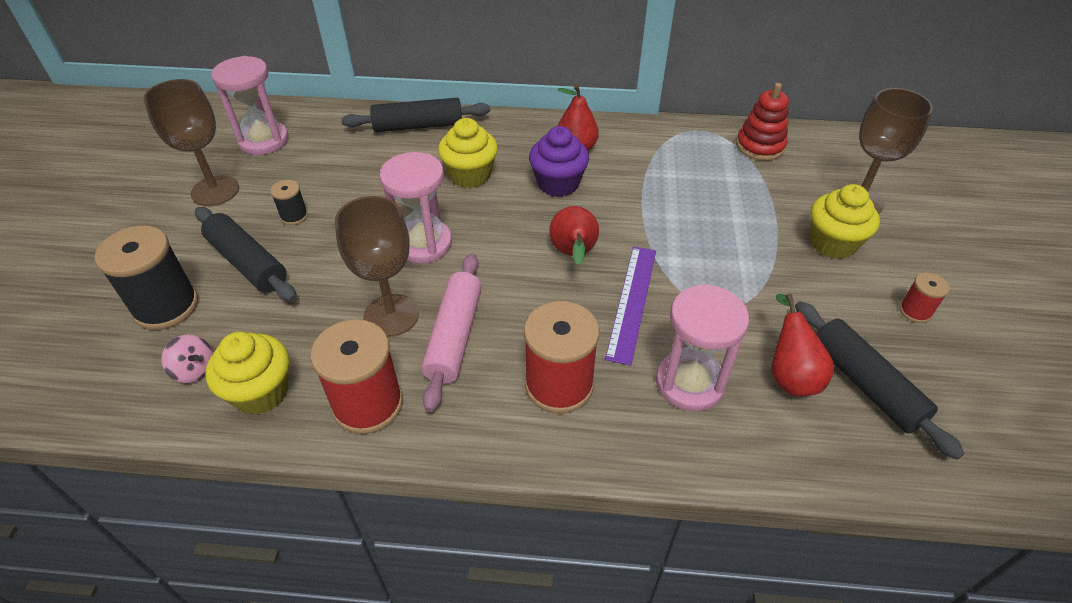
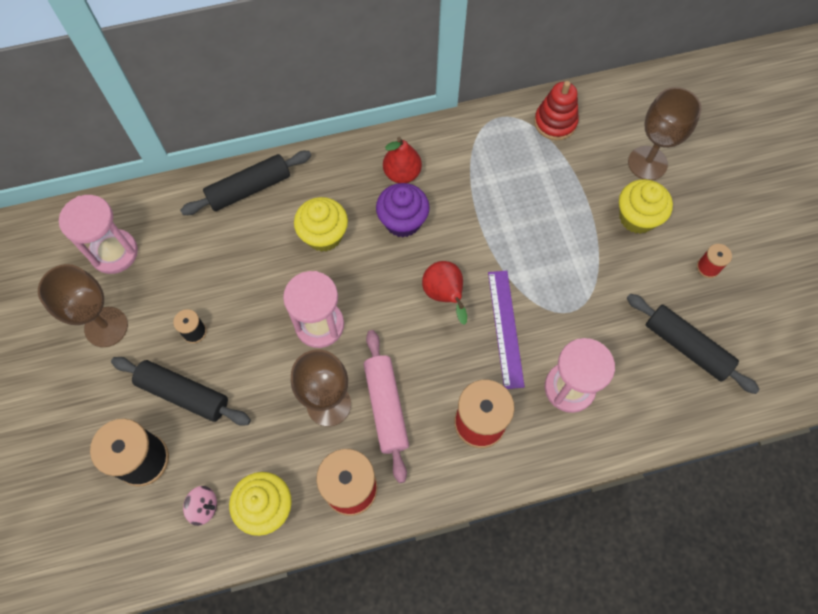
camera: 20 degrees left, 20 degrees up
red pear [771,293,834,396] -> none

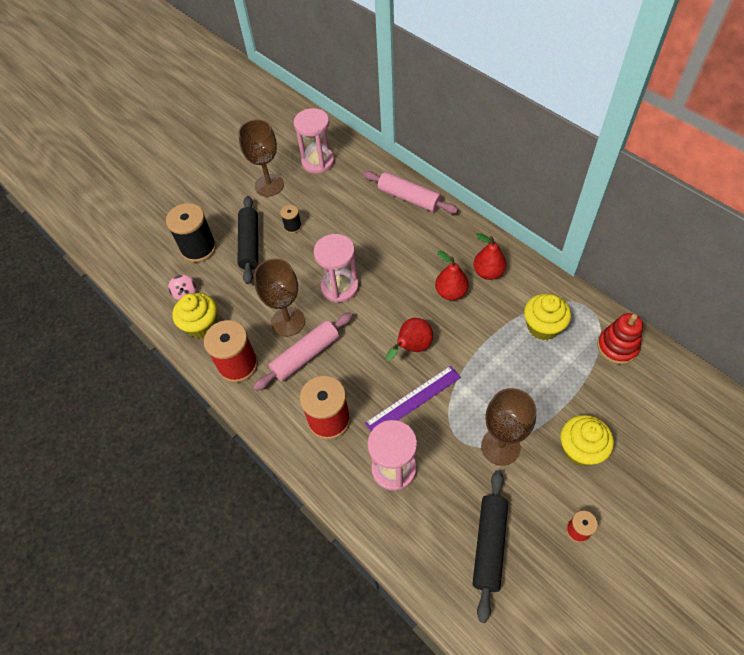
camera: 65 degrees right, 10 degrees down
black rolling pin [180,151,311,215] -> pink rolling pin [363,171,458,214]
yellow cupcake [294,197,348,252] -> yellow cupcake moved to [524,293,571,340]
purple cupcake [376,183,430,237] -> red pear [435,251,469,300]
brown goblet [628,87,701,180] -> brown goblet moved to [481,388,536,465]

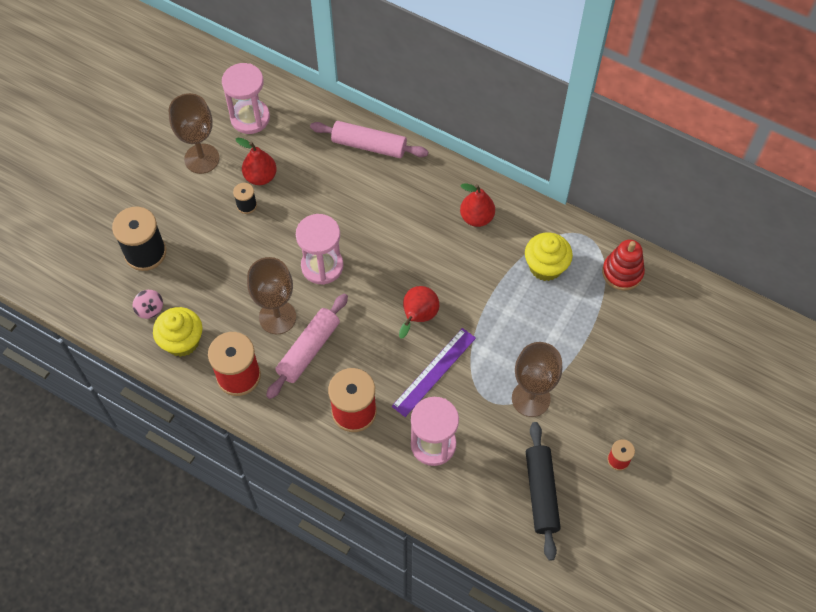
camera: 20 degrees left, 5 degrees up
black rolling pin [238,196,258,284] -> none
red pear [435,251,469,300] -> red pear moved to [236,138,277,185]
yellow cupcake [561,415,614,466] -> none

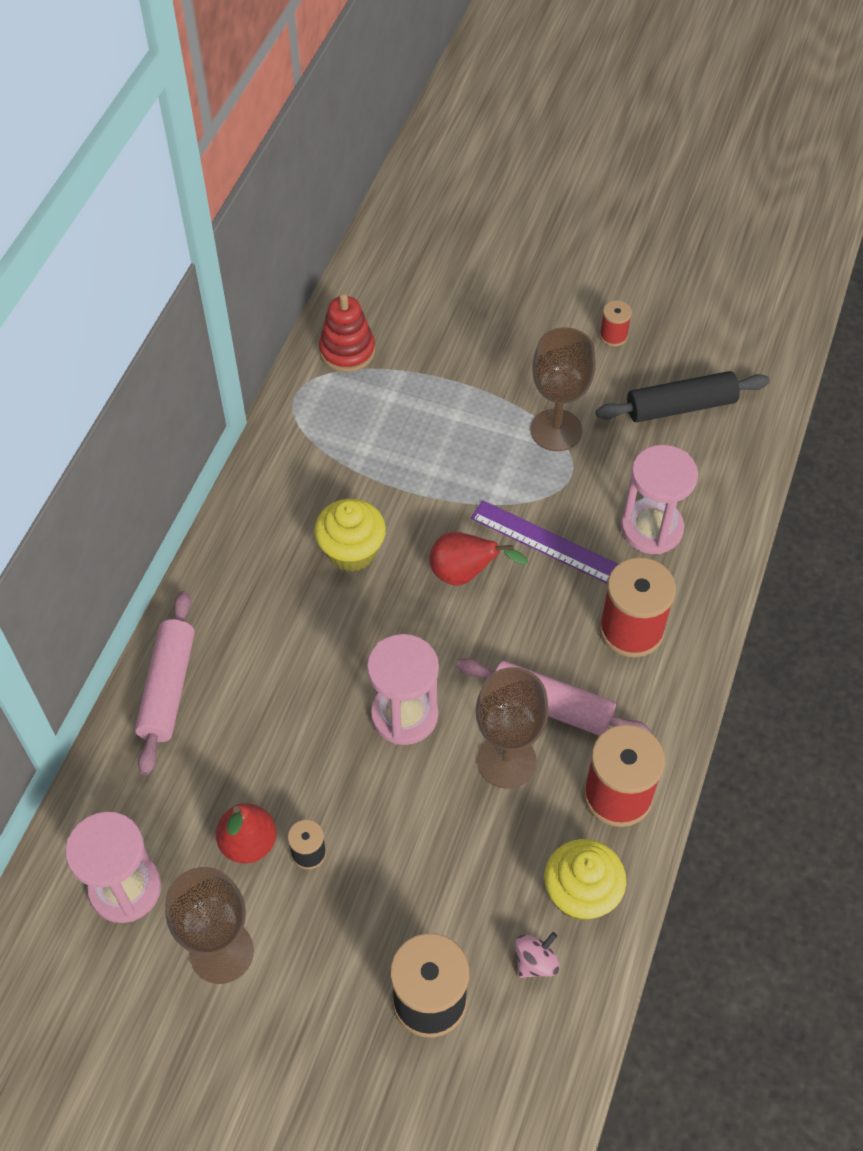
camera: 100 degrees left, 5 degrees down
red pear [460,183,495,227] -> none
yellow cupcake [525,232,573,281] -> yellow cupcake moved to [314,499,386,572]

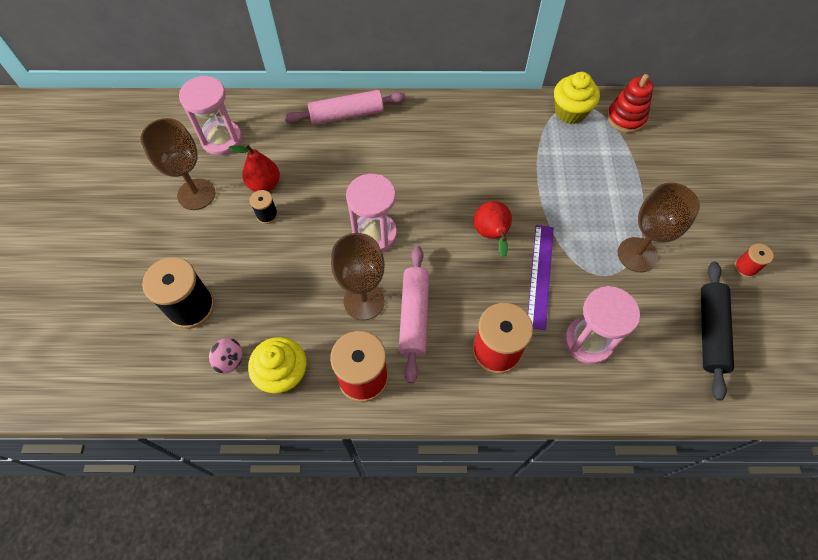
camera: 70 degrees right, 5 degrees up
yellow cupcake [314,499,386,572] -> yellow cupcake moved to [554,72,600,124]
black rolling pin [596,371,770,422] -> black rolling pin turned 45 degrees clockwise [701,262,734,401]

